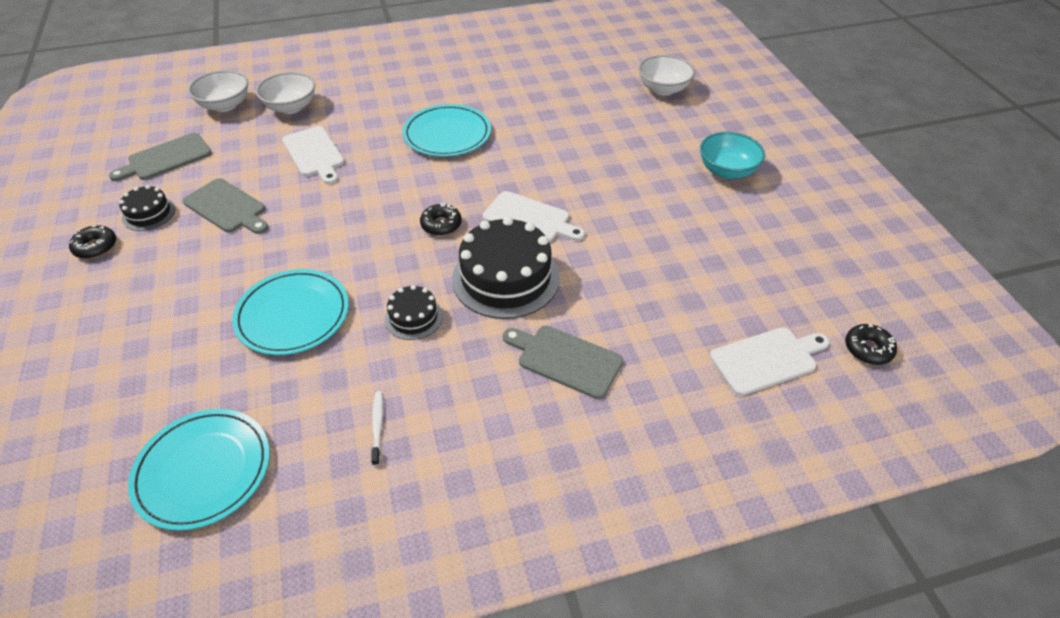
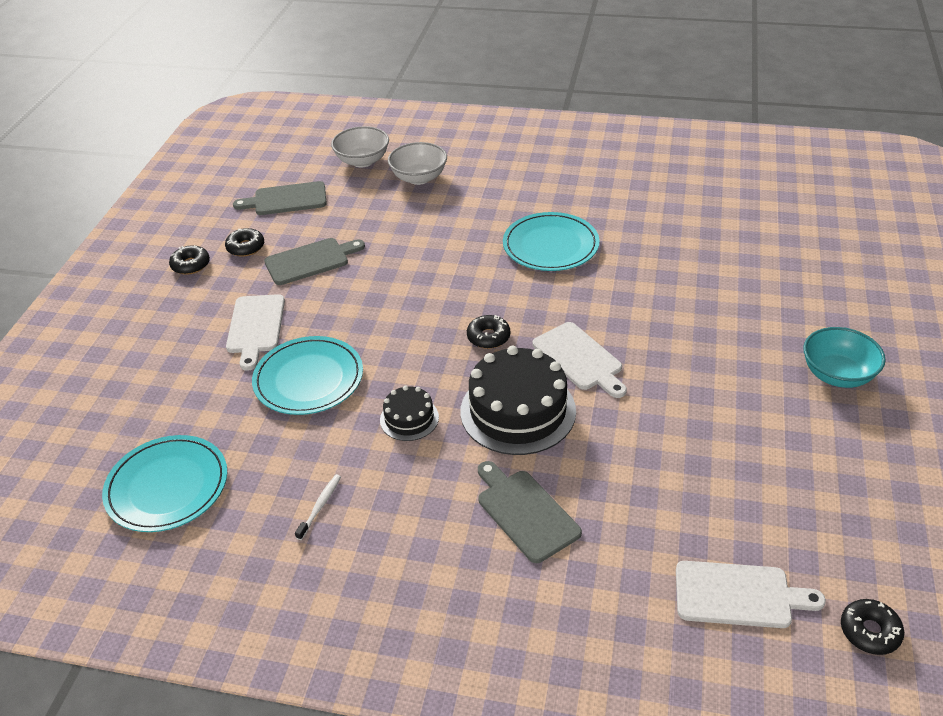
camera: 30 degrees right, 5 degrees down
black cake [119,185,176,231] -> black donut [225,228,264,257]
grey cutting board [183,178,268,234] -> grey cutting board turned 90 degrees counterclockwise [264,238,365,285]
white cutting board [282,126,344,184] -> white cutting board moved to [226,294,285,371]
white bowl [638,55,695,95] -> none

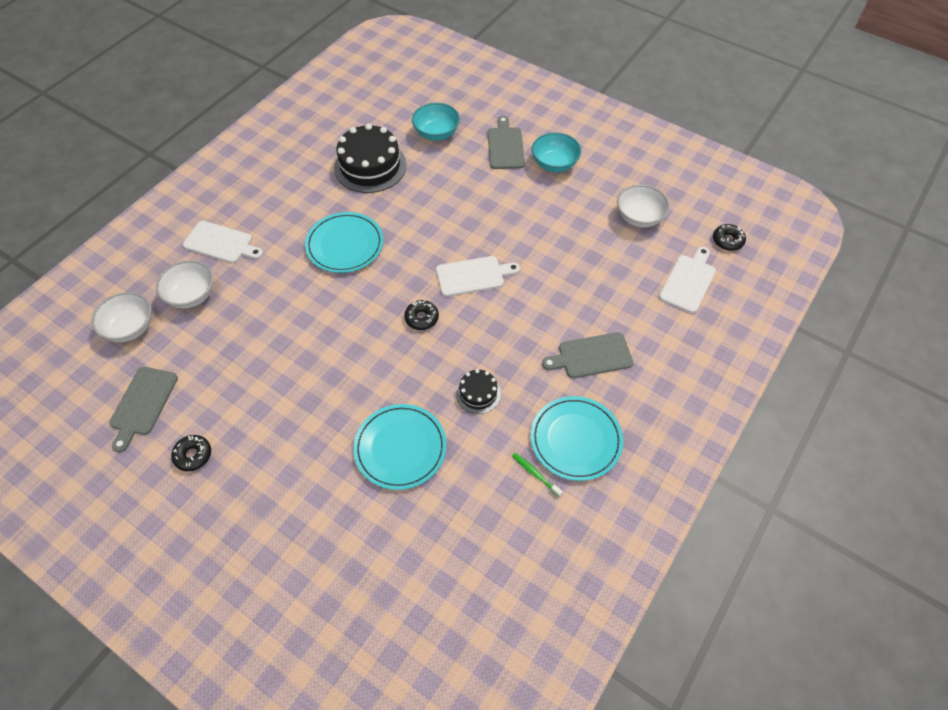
camera: 70 degrees left, 15 degrees up
turquoise plate [102,435,227,532] -> turquoise plate moved to [531,396,623,481]
black donut [169,245,210,275] -> none
white cutting board [226,294,285,371] -> white cutting board moved to [183,221,263,263]
grey cutting board [264,238,365,285] -> grey cutting board moved to [488,116,525,169]
white toothbrush [295,474,341,540] -> green toothbrush [512,453,563,497]
black cake [460,346,576,455] -> black cake moved to [334,124,406,193]
none -> turquoise bowl [412,103,460,141]
none -> white bowl [617,185,670,228]

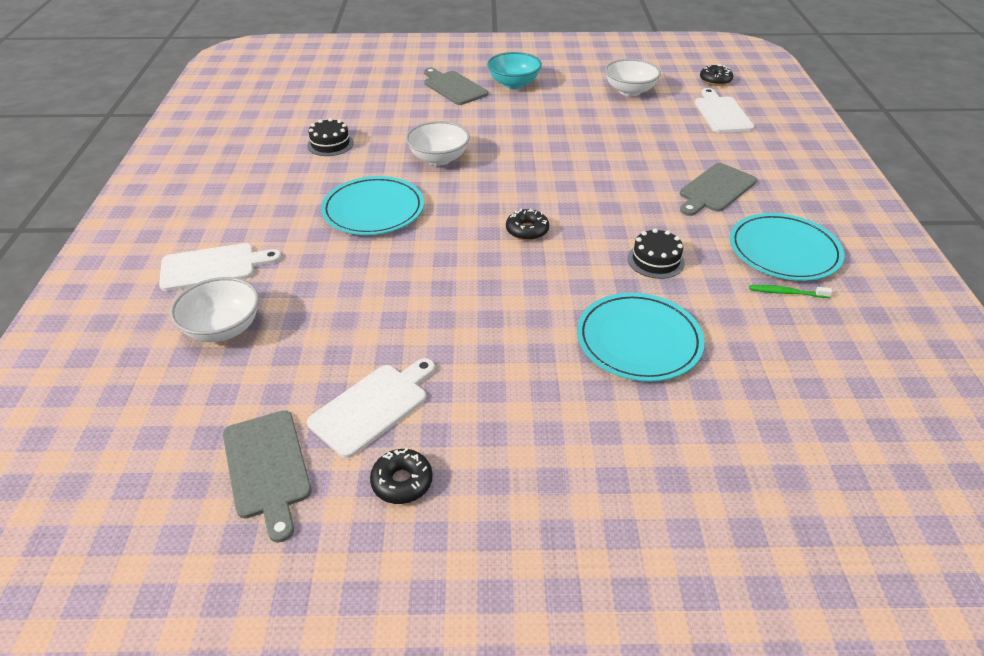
camera: 35 degrees left, 15 degrees down
white bowl [91,292,151,342] -> white bowl moved to [406,121,470,165]
black cake [334,124,406,193] -> black cake [307,118,354,156], size x0.51
turquoise bowl [412,103,460,141] -> none
white cutting board [436,256,520,297] -> white cutting board moved to [307,358,435,458]

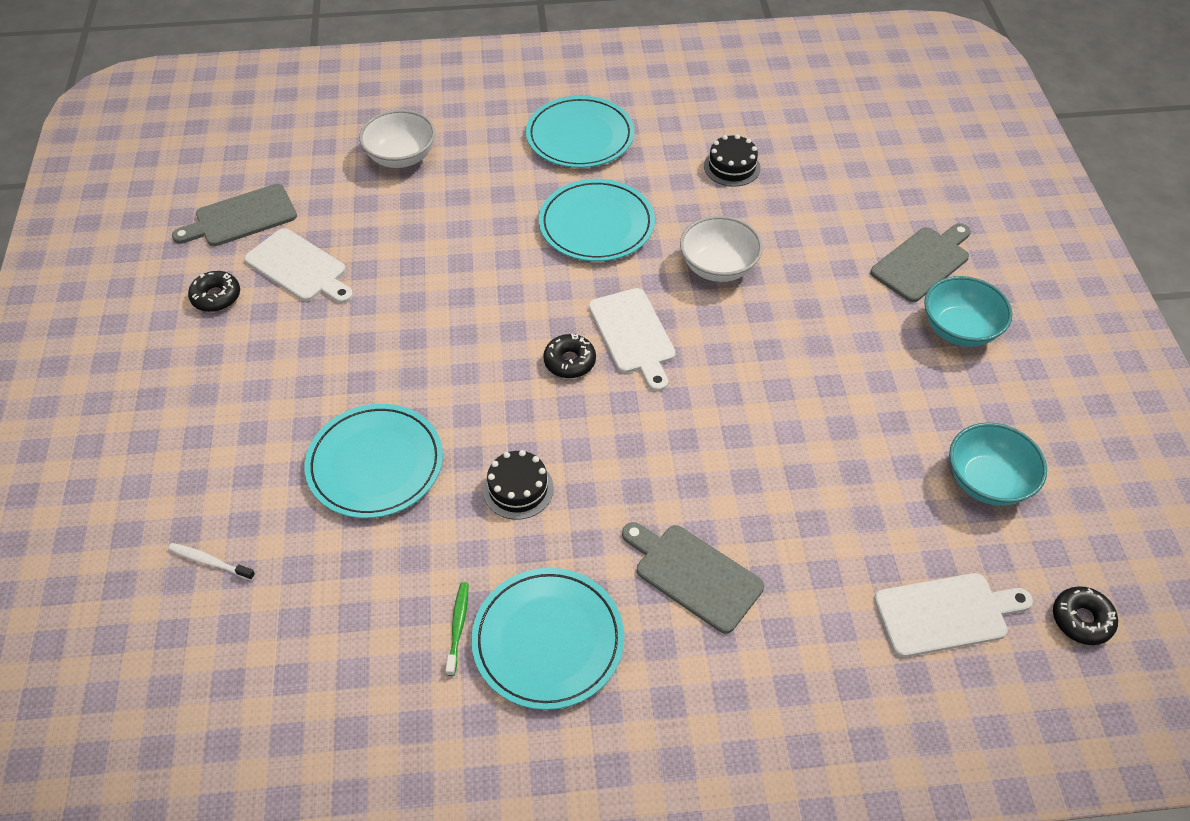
camera: 85 degrees right, 10 degrees up
white cutting board [159,243,282,291] -> white cutting board moved to [589,288,676,392]
white bowl [605,59,661,96] -> turquoise bowl [949,422,1047,506]
none -> white toothbrush [168,543,255,580]
none -> turquoise plate [526,96,634,168]

